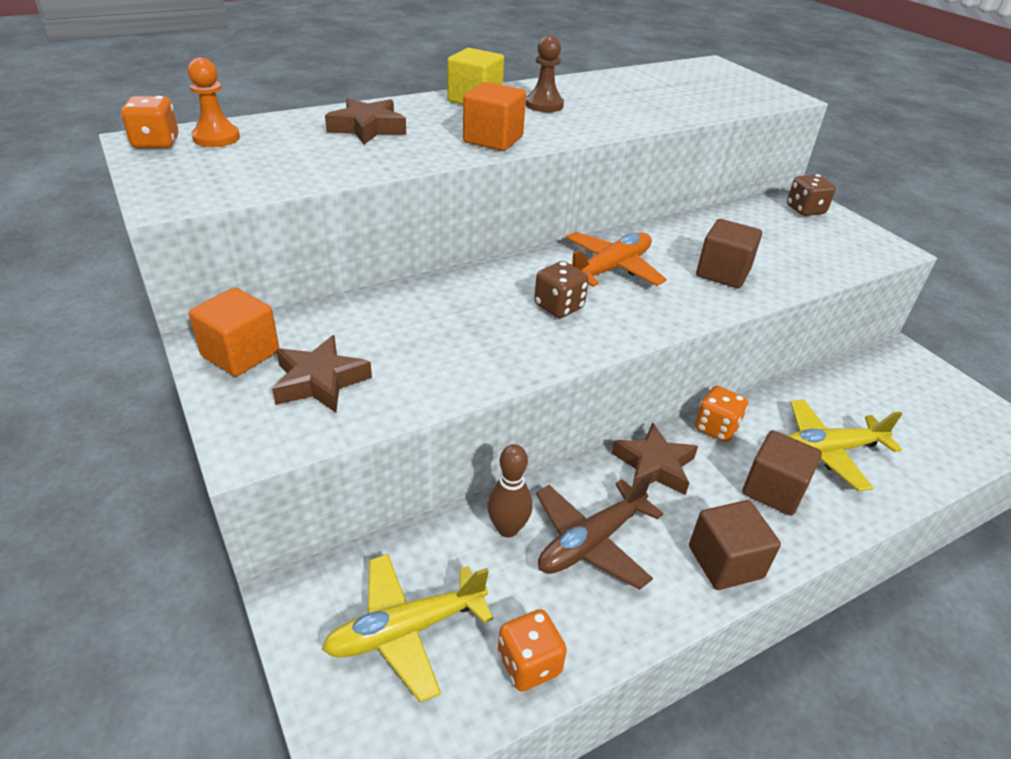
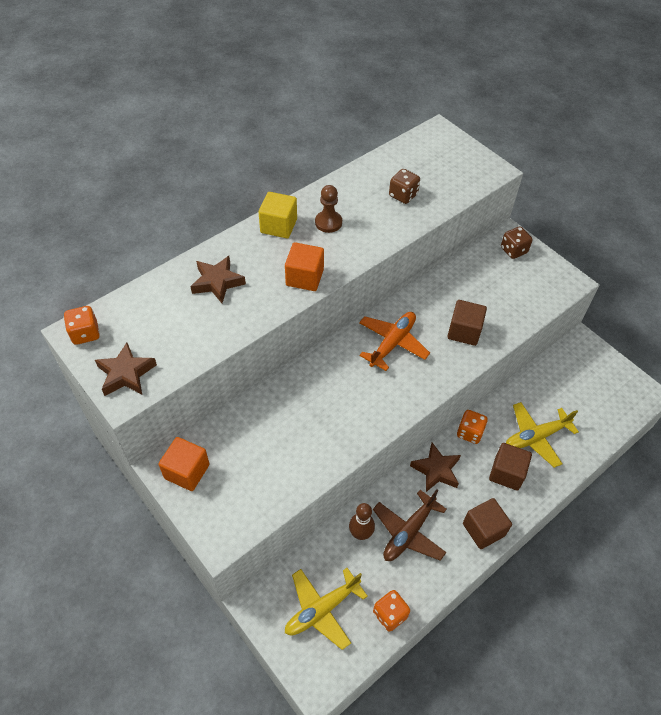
camera: 10 degrees left, 15 degrees up
orange pawn [188,58,240,147] -> none
brown star [272,335,372,413] -> brown star moved to [95,342,157,396]
brown dice [534,261,589,318] -> brown dice moved to [389,169,420,204]

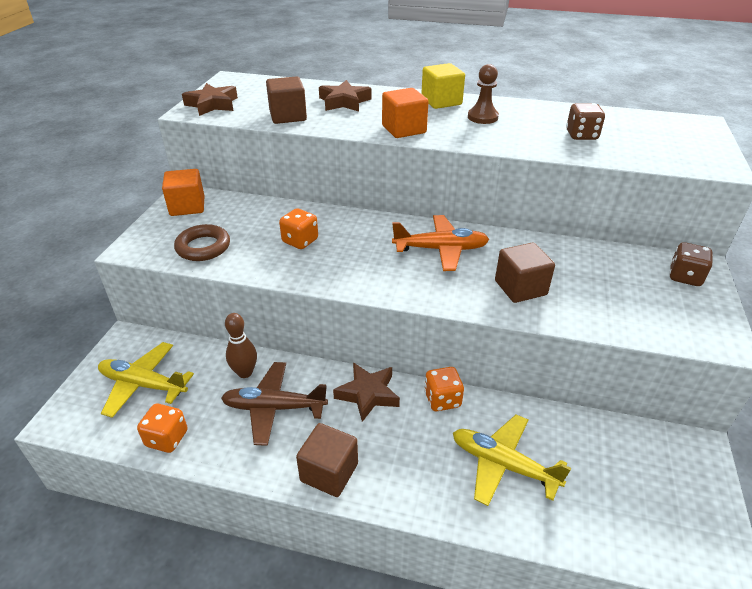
camera: 55 degrees right, 15 degrees down
orange dice [64,306,100,345] -> orange dice moved to [279,208,318,249]
brown cube [489,443,532,491] -> brown cube moved to [266,76,307,124]
none -> brown ring [174,224,230,261]

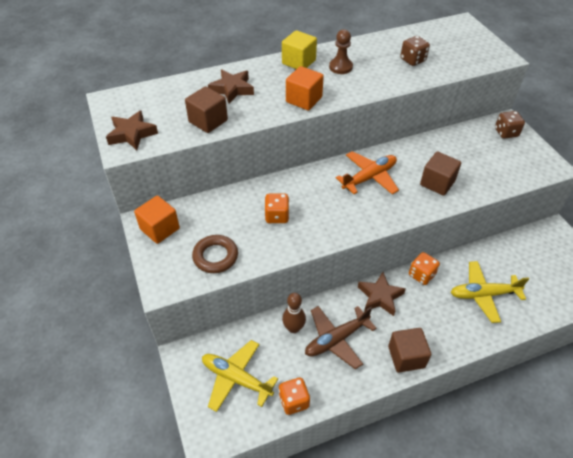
camera: 35 degrees left, 10 degrees up
yellow plane [98,342,194,418] -> yellow plane turned 45 degrees clockwise [202,340,278,412]

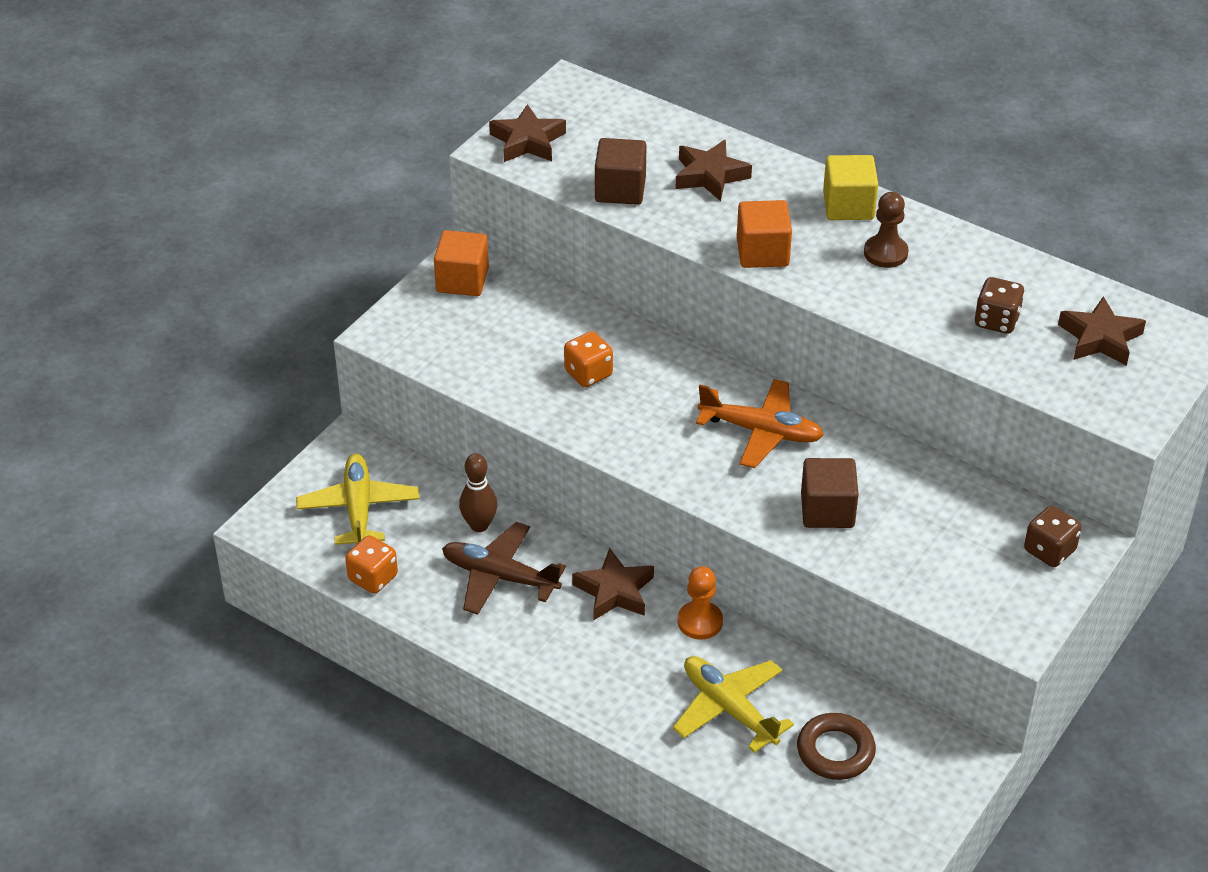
camera: 55 degrees right, 5 degrees down
brown ring [192,235,238,273] -> brown ring moved to [797,713,876,780]
brown cube [388,328,431,372] -> none
orange dice [409,252,440,285] -> orange pawn [678,566,723,640]
none -> brown star [1058,296,1146,366]

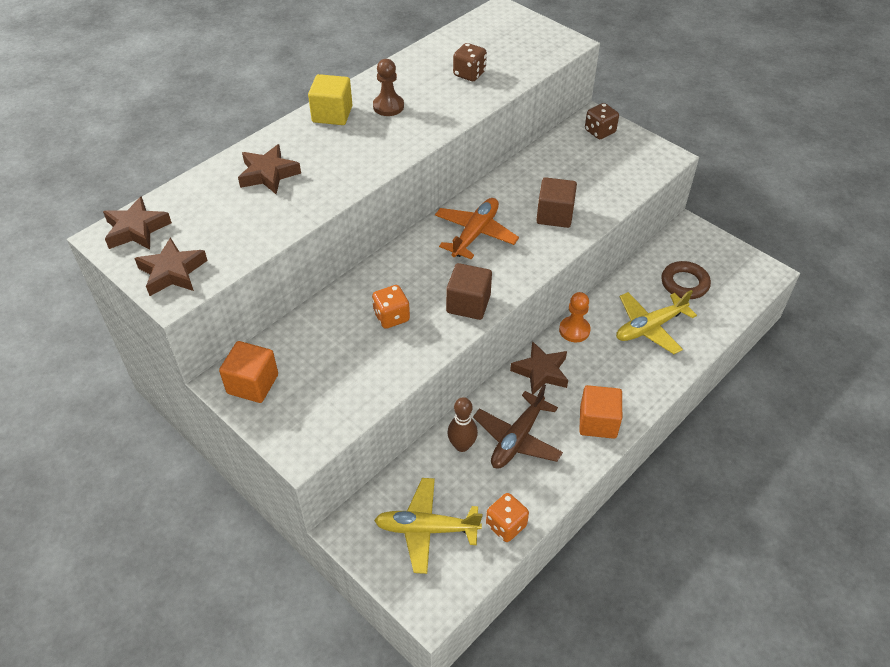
camera: 80 degrees left, 5 degrees up
brown cube [595,138,647,205] -> brown cube moved to [446,263,492,320]
orange cube [737,200,792,268] -> orange cube moved to [579,385,622,439]
brown star [1058,296,1146,366] -> brown star moved to [103,196,172,250]

